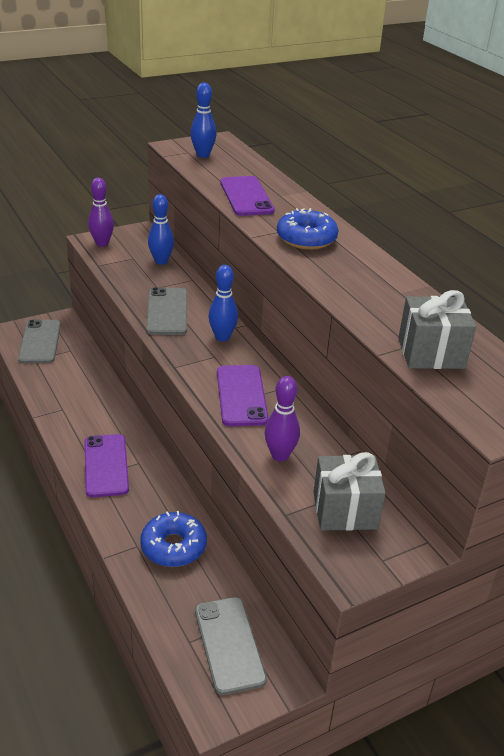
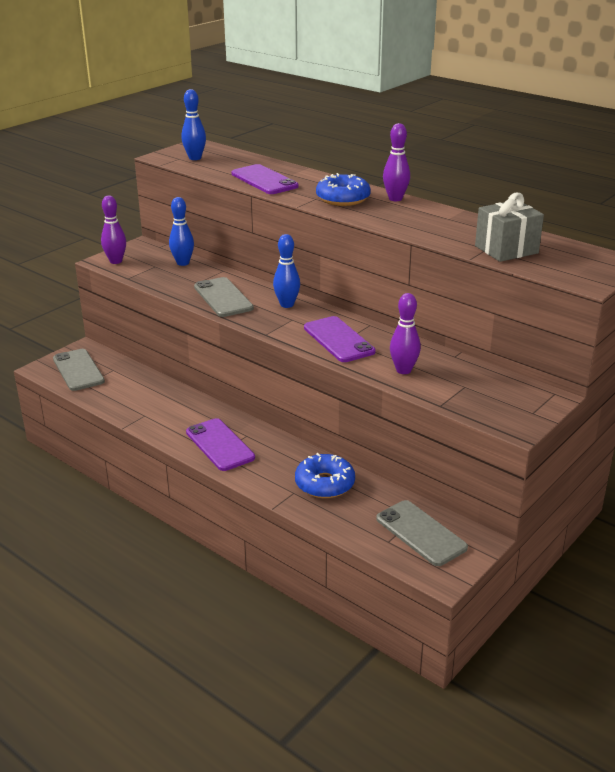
camera: 20 degrees left, 5 degrees down
grey gift [313,452,386,531] -> none
none -> purple bowling pin [383,123,410,201]

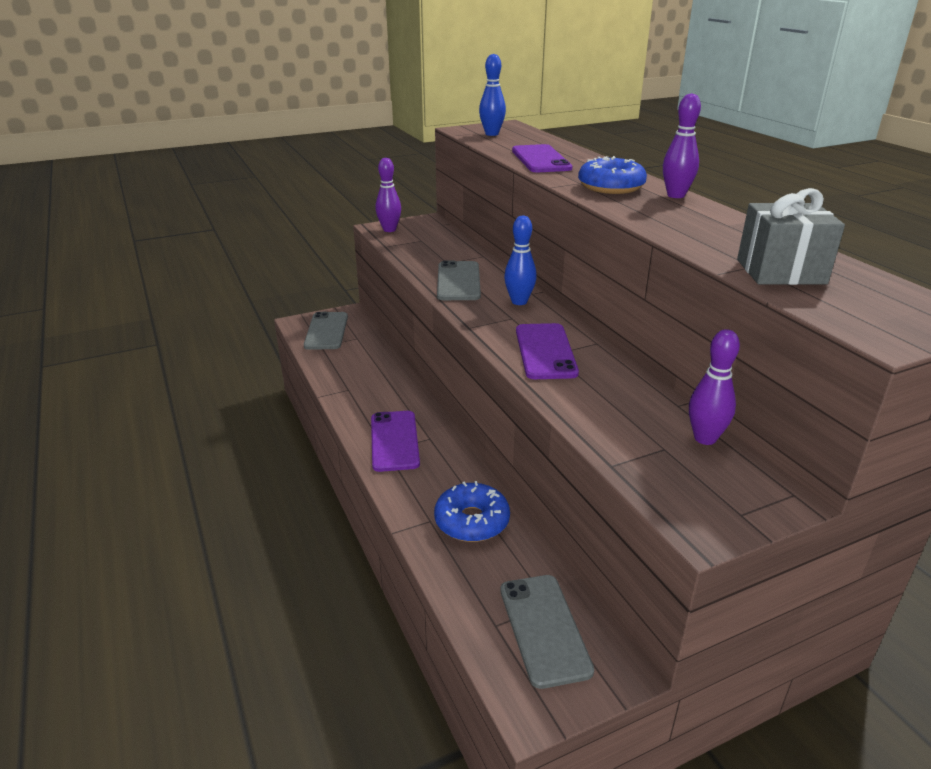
camera: 25 degrees right, 0 degrees up
blue bowling pin [169,197,194,266] -> none
purple bowling pin [390,293,421,374] -> purple bowling pin moved to [689,329,740,445]

